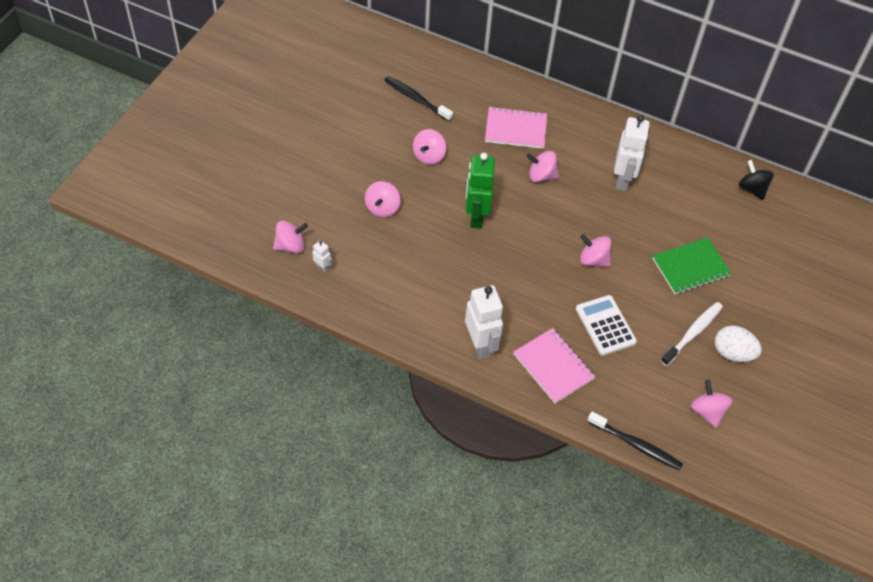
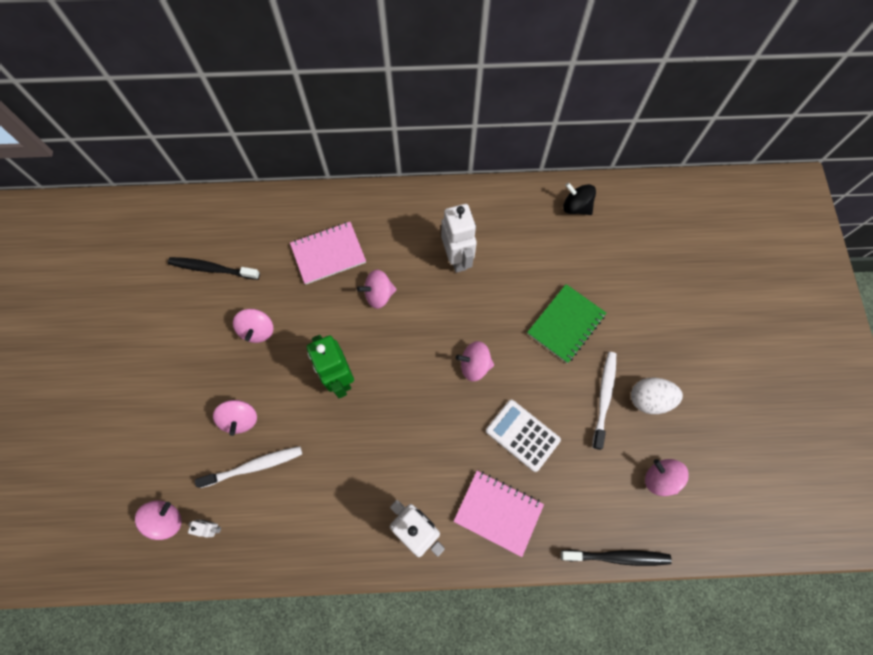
camera: 25 degrees left, 15 degrees up
none -> white toothbrush [195,446,302,488]

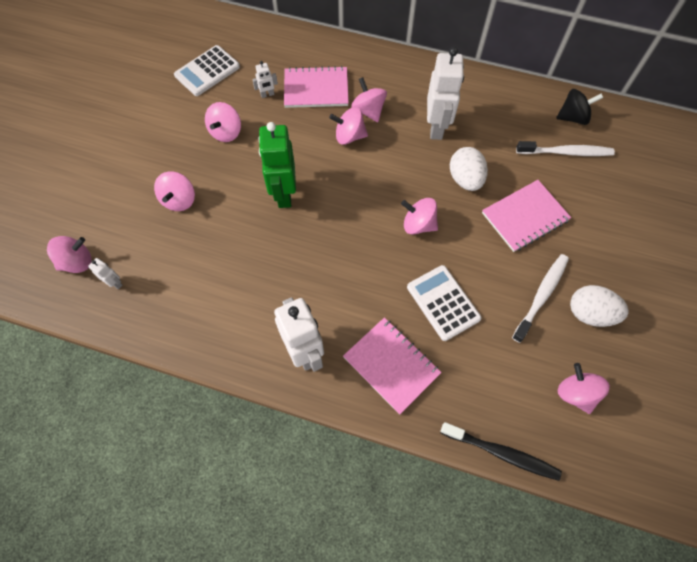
camera: 20 degrees right, 5 degrees down
black toothbrush [168,257,260,280] -> white calculator [174,45,240,96]
white toothbrush [195,446,302,488] -> white toothbrush moved to [516,141,615,156]
green notebook [527,284,606,363] -> pink notebook [482,180,571,252]
black spinning top [563,182,596,215] -> black spinning top turned 120 degrees clockwise [556,89,603,125]
none -> white robot [252,61,278,98]
none -> pink spinning top [351,77,387,122]
none -> white egg [450,147,488,191]

